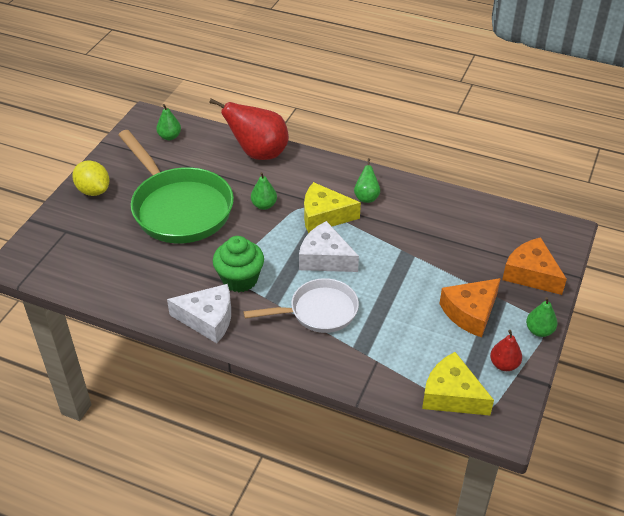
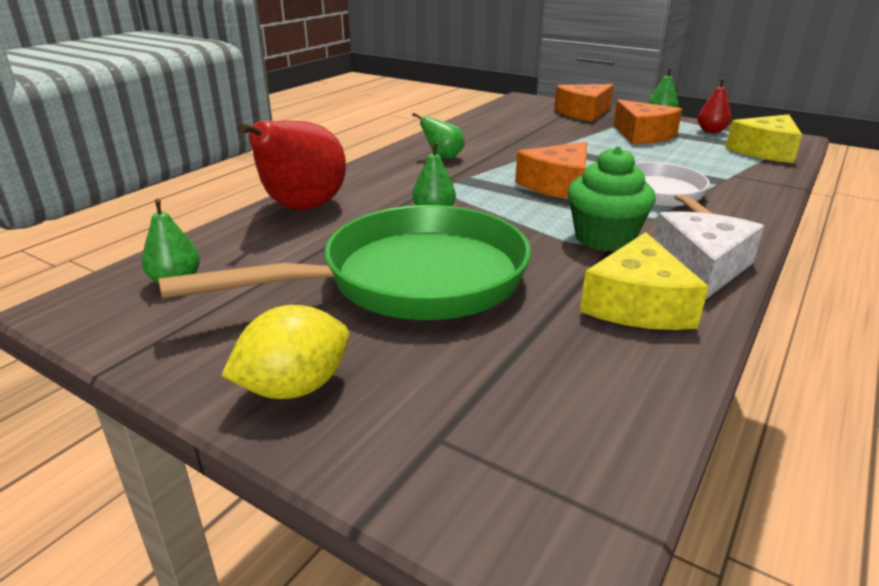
camera: 80 degrees left, 15 degrees down
white cheese [299,221,359,272] -> orange cheese [515,142,587,199]
yellow cheese [304,182,361,233] -> yellow cheese moved to [580,232,708,330]

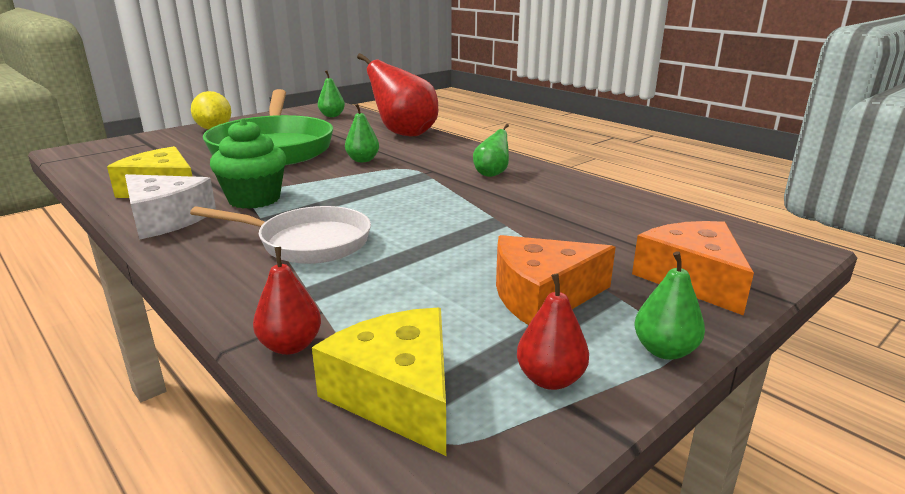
camera: 105 degrees right, 5 degrees down
orange cheese [515,142,587,199] -> none
none -> red pear [253,247,321,355]

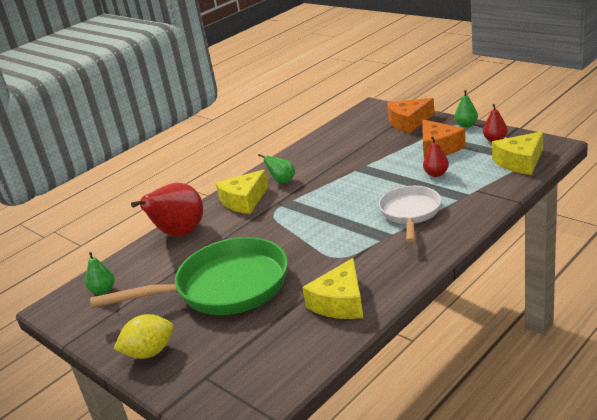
camera: 90 degrees left, 5 degrees up
white cheese [125,174,216,240] -> none
green cupcake [210,119,286,209] -> none
red pear [253,247,321,355] -> red pear moved to [423,136,449,177]
green pear [345,103,379,162] -> none
none -> yellow cheese [216,169,269,214]

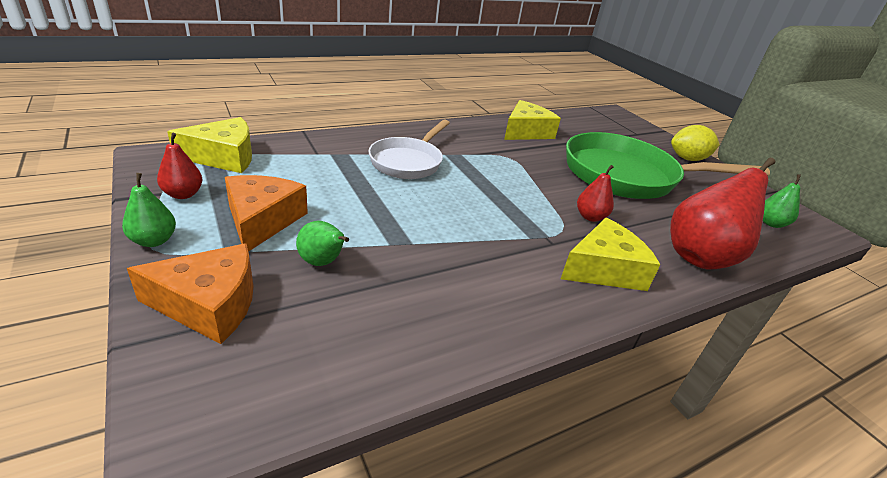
camera: 170 degrees left, 5 degrees up
green pear [258,154,295,183] -> green pear moved to [296,221,349,266]
red pear [423,136,449,177] -> red pear moved to [577,165,614,222]

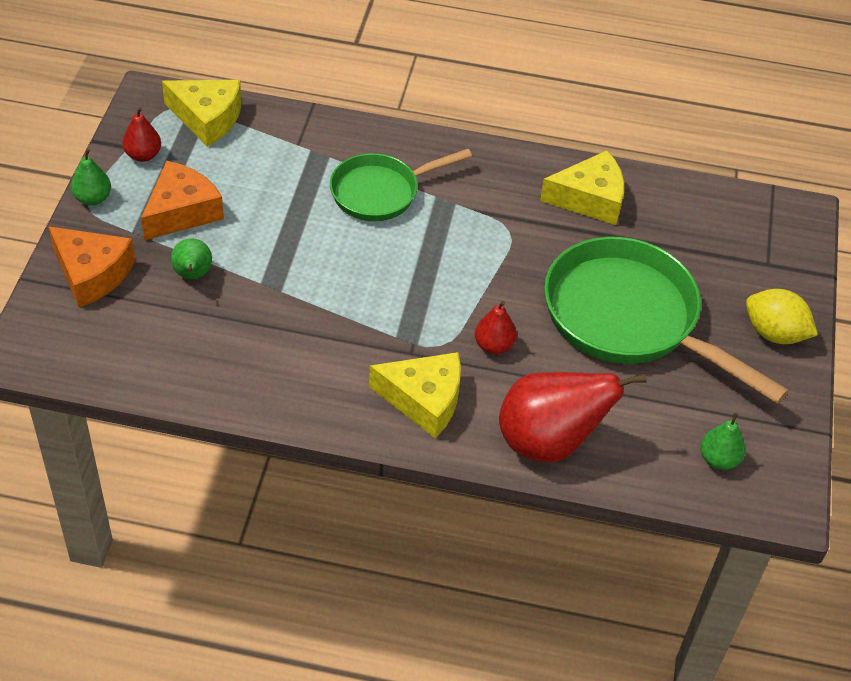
camera: 40 degrees right, 15 degrees up
white pan [369,119,450,179] -> green pan [330,149,472,221]

